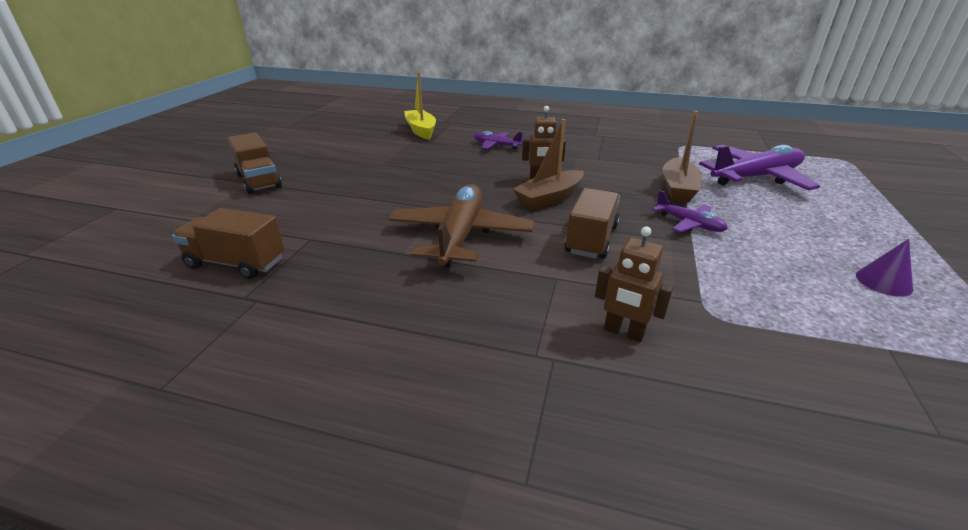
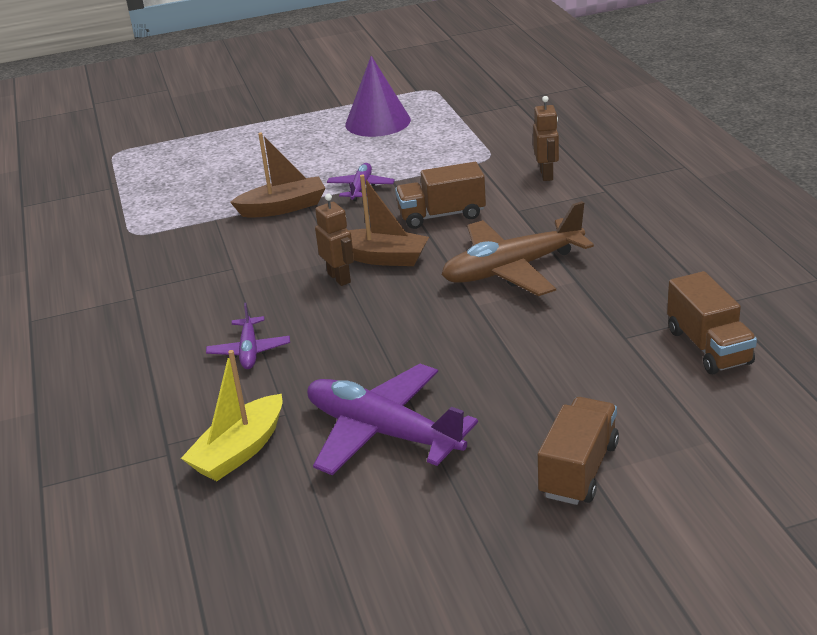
camera: 120 degrees left, 0 degrees up
purple plane [699,145,820,191] -> purple plane moved to [307,364,478,475]
purple cone [856,239,913,297] -> purple cone [345,56,411,137], size x1.93

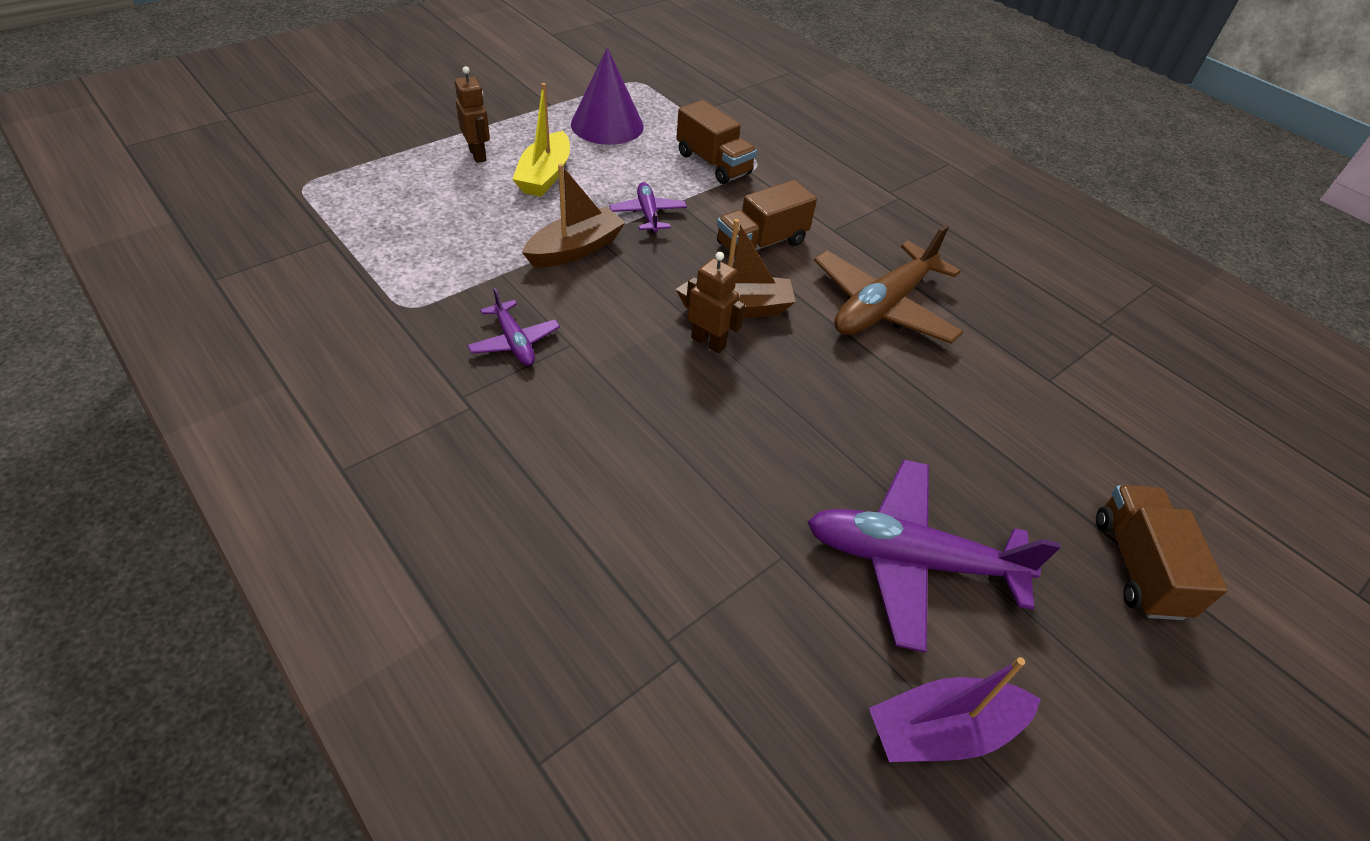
camera: 30 degrees left, 15 degrees up
yellow boat [181,350,282,481] -> yellow boat moved to [513,83,570,197]
purple plane [206,303,290,369] -> purple plane moved to [467,288,560,366]
brown robot [533,96,559,181] -> brown robot moved to [455,66,490,163]
brown truck [667,271,757,374] -> brown truck moved to [676,100,757,184]
none -> purple boat [869,657,1041,762]

